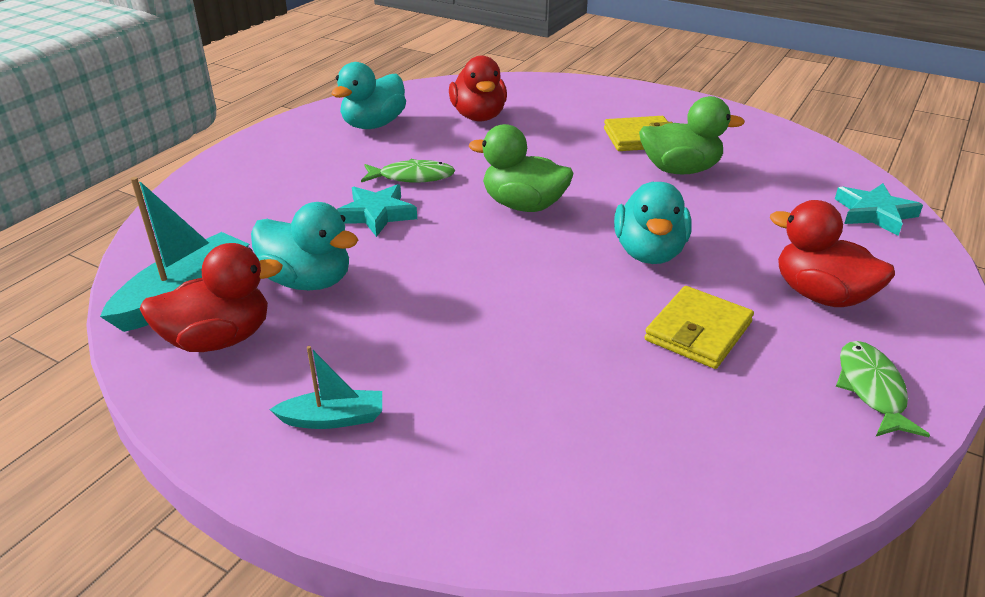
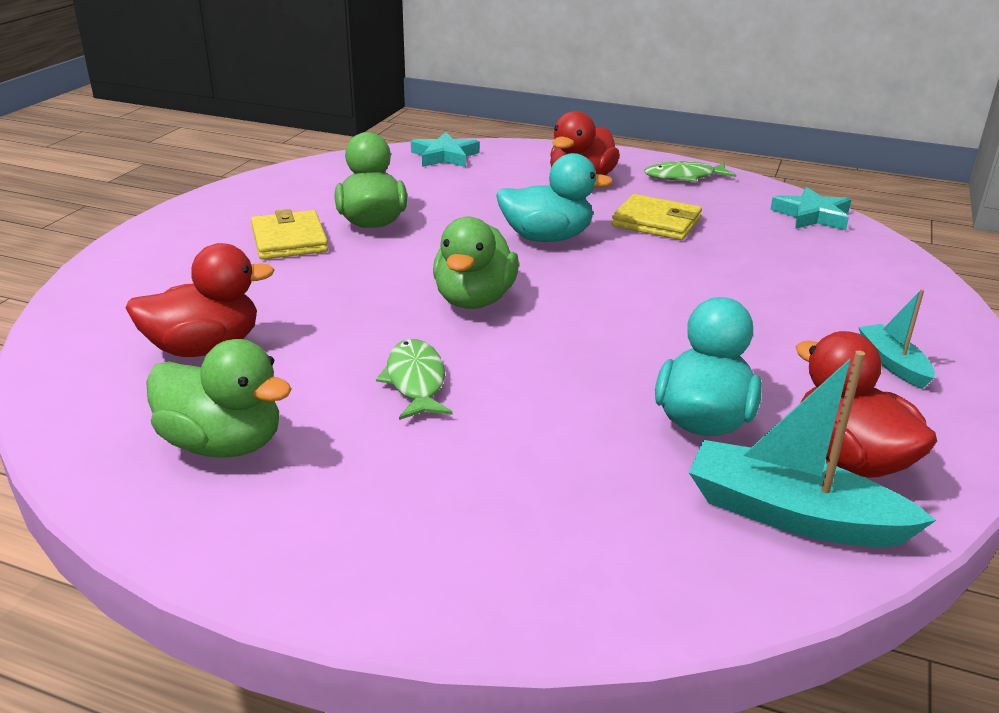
camera: 100 degrees left, 5 degrees down
turquoise duck [331,62,406,129] -> green duck [146,339,292,458]
turquoise star [337,184,417,237] -> turquoise star moved to [770,187,851,230]

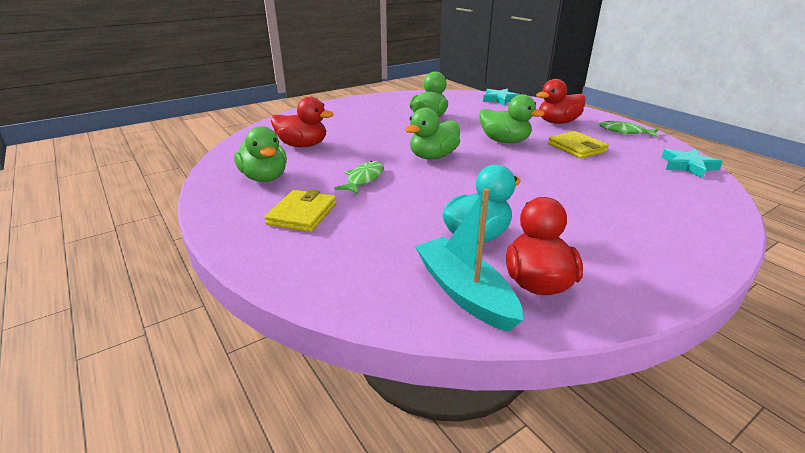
camera: 35 degrees right, 0 degrees up
yellow wallet [251,209,328,260] -> yellow wallet moved to [264,189,337,232]
turquoise duck [496,153,613,242] -> green duck [479,94,545,143]
turquoise boat [858,289,935,389] -> none

